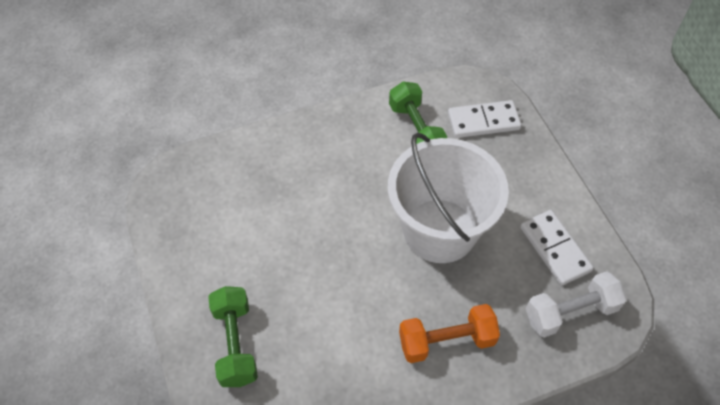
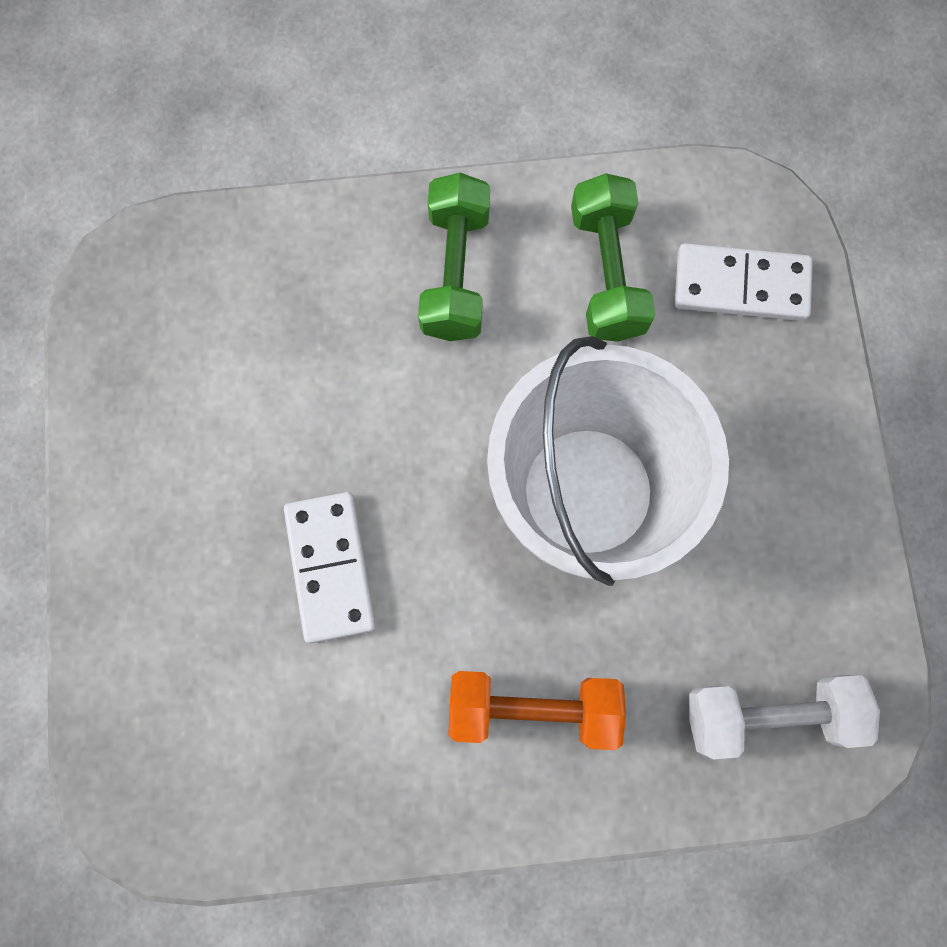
camera: 15 degrees right, 20 degrees up
green dumbbell [208,286,258,387] -> green dumbbell moved to [418,173,490,341]
white domino [520,210,594,286] -> white domino moved to [284,492,376,643]

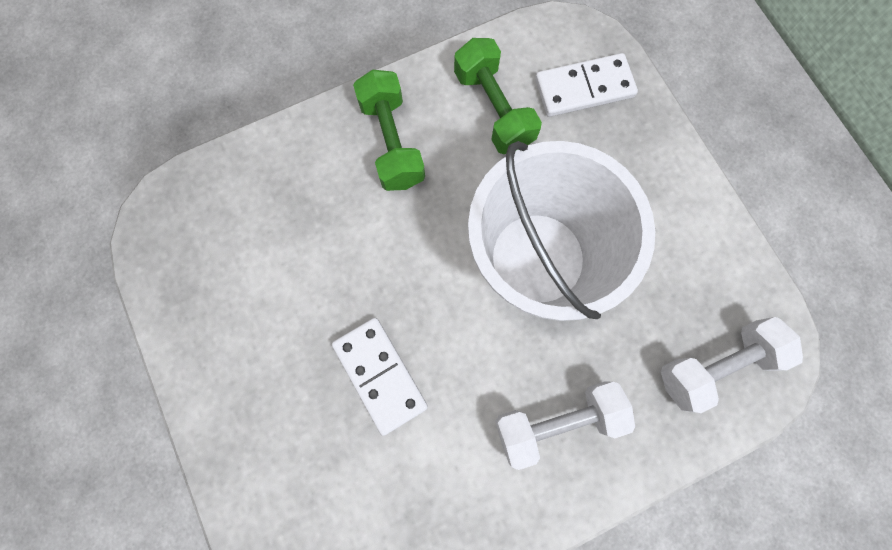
camera: 20 degrees left, 0 degrees up
orange dumbbell [448,671,626,750] -> white dumbbell [495,382,635,470]

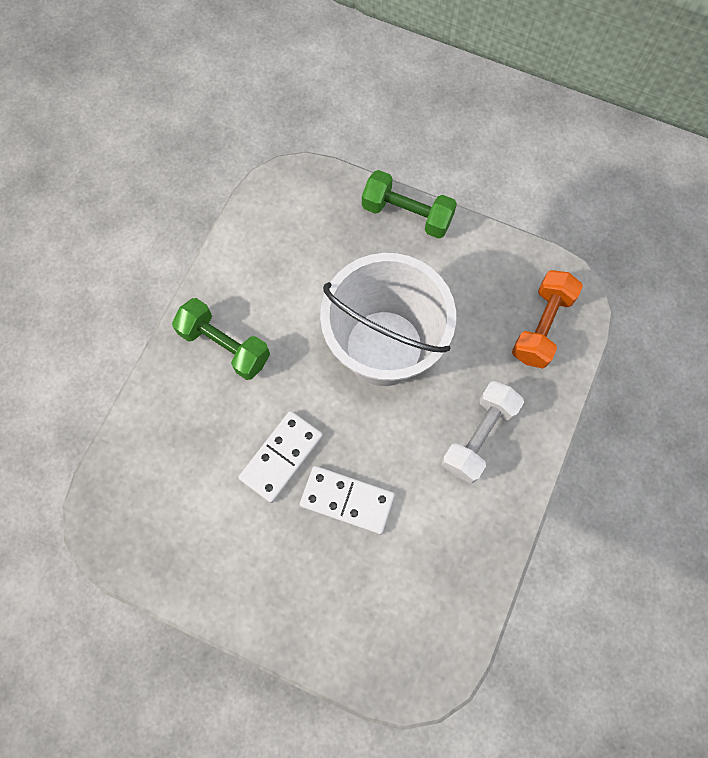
camera: 40 degrees left, 5 degrees down
green dumbbell [454,38,542,154] -> green dumbbell moved to [362,170,457,239]
white domino [535,53,638,117] -> white domino moved to [238,411,323,503]
white dumbbell [661,317,803,413] -> orange dumbbell [512,270,583,369]

